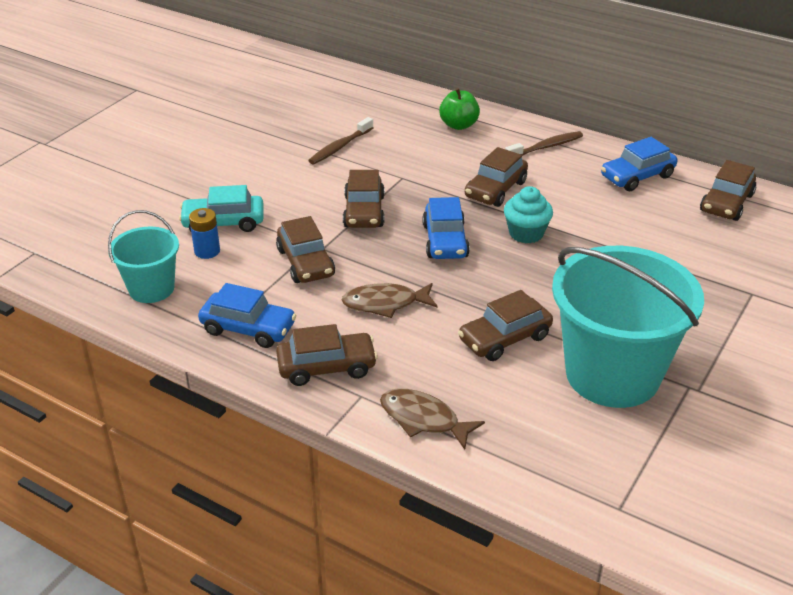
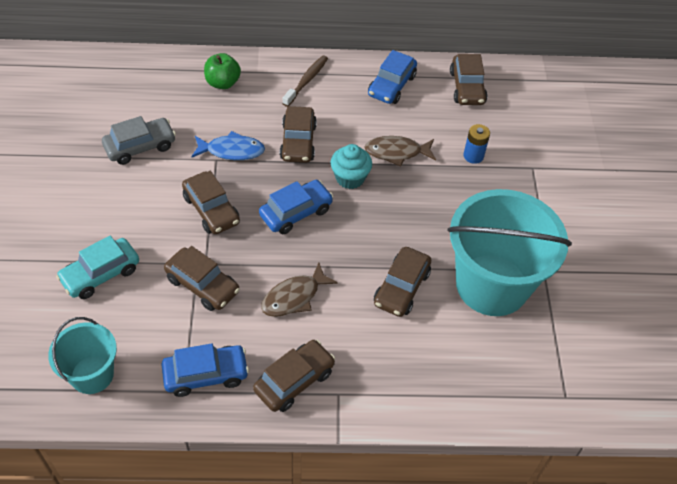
camera: 35 degrees left, 15 degrees up
blue battery [189,208,220,259] -> blue battery moved to [463,124,490,164]
brown toothbrush [308,117,374,165] -> grey car [102,116,176,165]
brown fish [380,389,485,450] -> brown fish moved to [364,136,436,167]
blue car [422,197,470,259] -> blue car turned 90 degrees counterclockwise [259,180,333,234]
none -> blue fish [191,131,265,160]

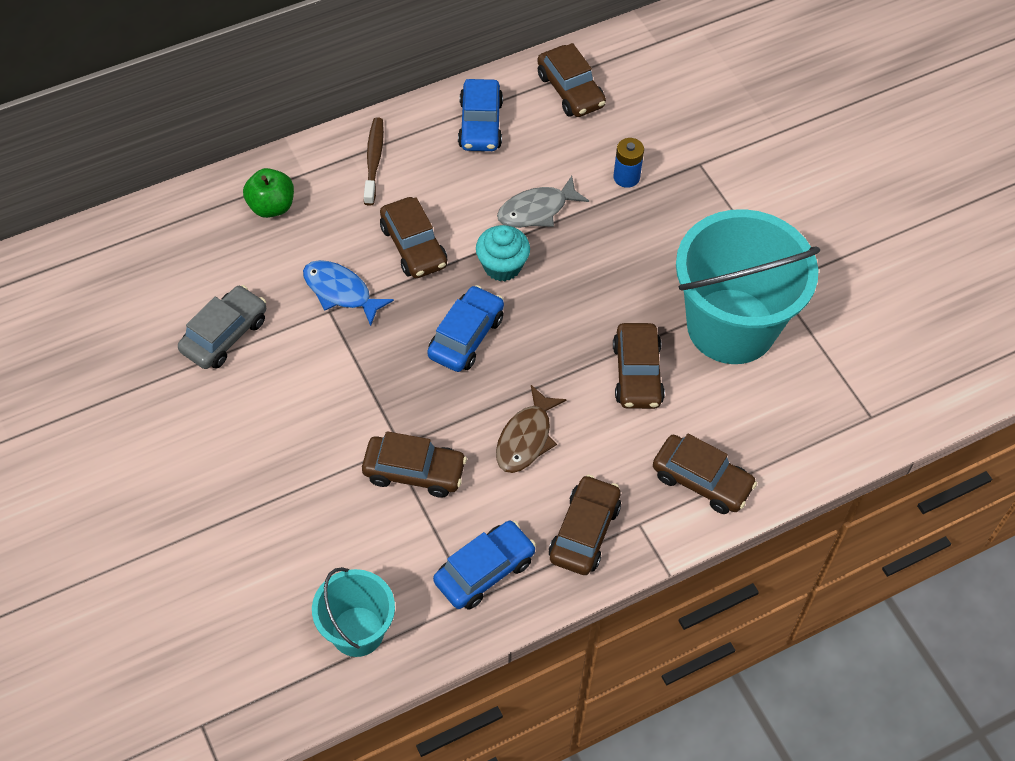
camera: 25 degrees left, 5 degrees up
turquoise car [56,236,139,299] -> none
brown car [182,171,240,234] -> brown car moved to [653,434,757,514]
blue fish [191,131,265,160] -> blue fish turned 120 degrees counterclockwise [303,260,394,326]
brown fish [364,136,436,167] -> grey fish [497,176,589,228]

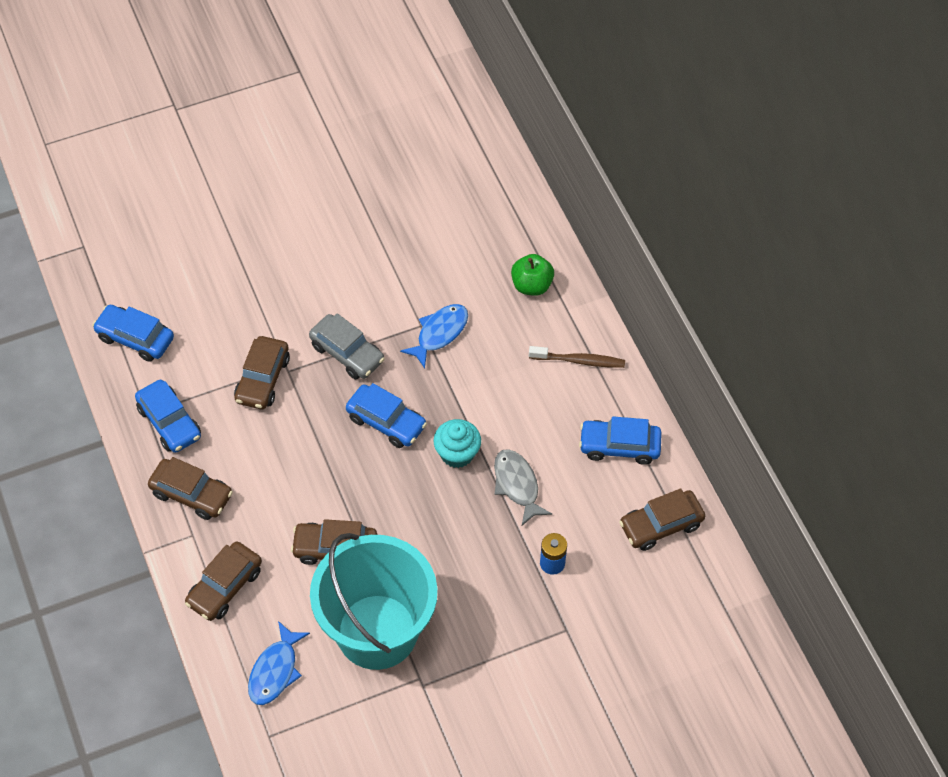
camera: 95 degrees right, 0 degrees up
grey car [178,285,266,369] -> grey car moved to [309,313,385,380]
turquoise bucket [312,567,395,657] -> blue car [92,305,174,362]
brown car [380,197,447,278] -> none
brown fish [496,385,566,473] -> none
none -> blue fish [248,621,310,705]

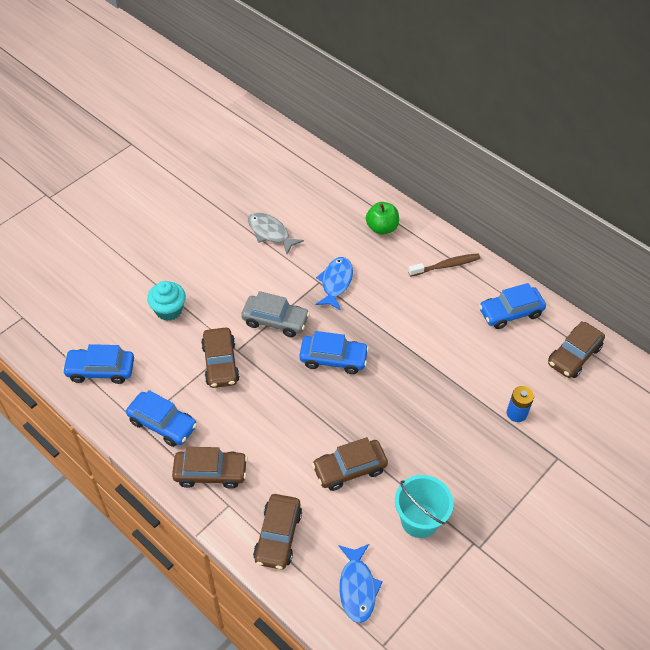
camera: 25 degrees left, 5 degrees down
turquoise bucket [310,533,437,670] -> turquoise bucket [395,475,454,538], size x0.53
turquoise cupcake [433,419,481,468] -> turquoise cupcake moved to [147,281,186,321]
grey fish [494,449,552,526] -> grey fish moved to [248,212,304,254]

